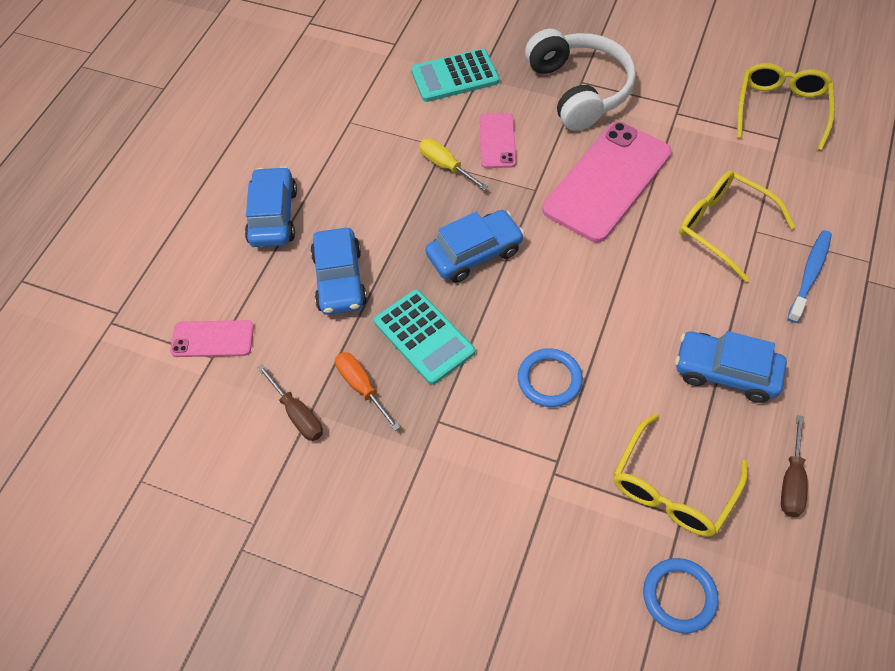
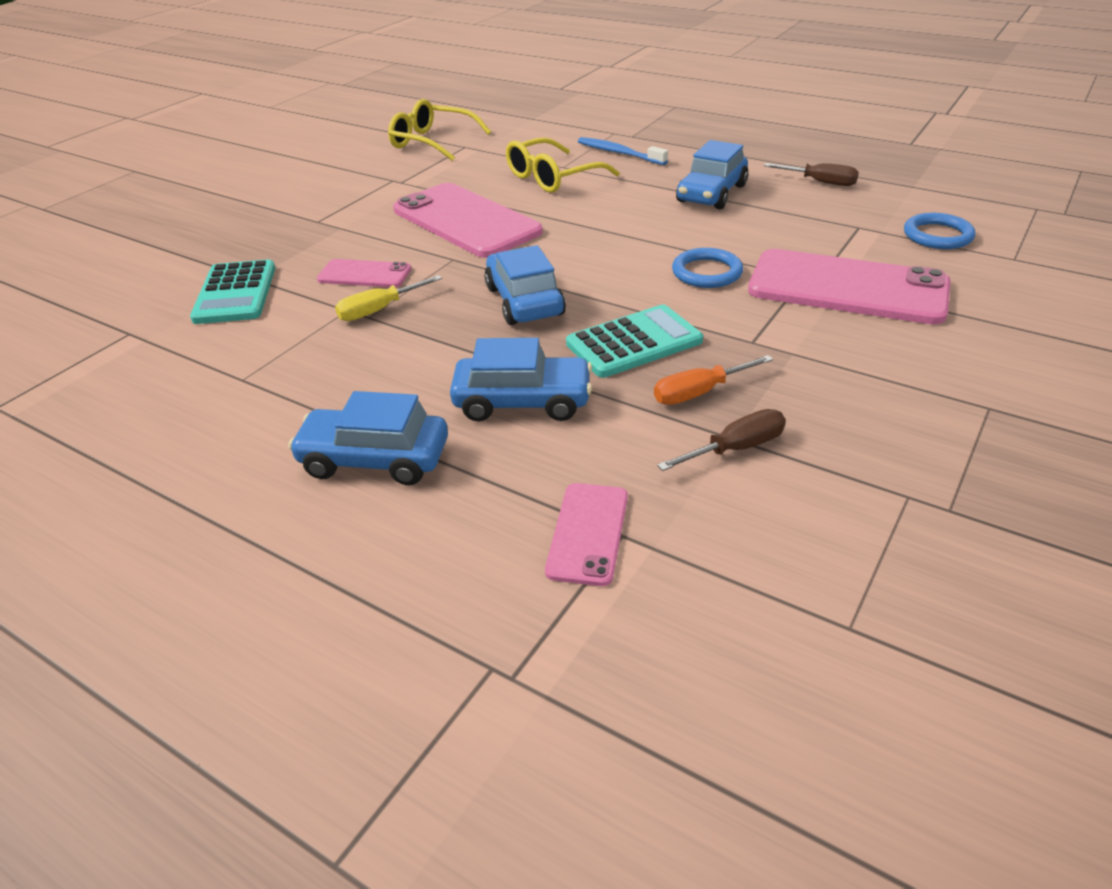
camera: 80 degrees left, 20 degrees down
white headphones [525,29,636,131] -> none
yellow glasses [614,413,748,537] -> none
none -> pink phone [748,249,951,325]

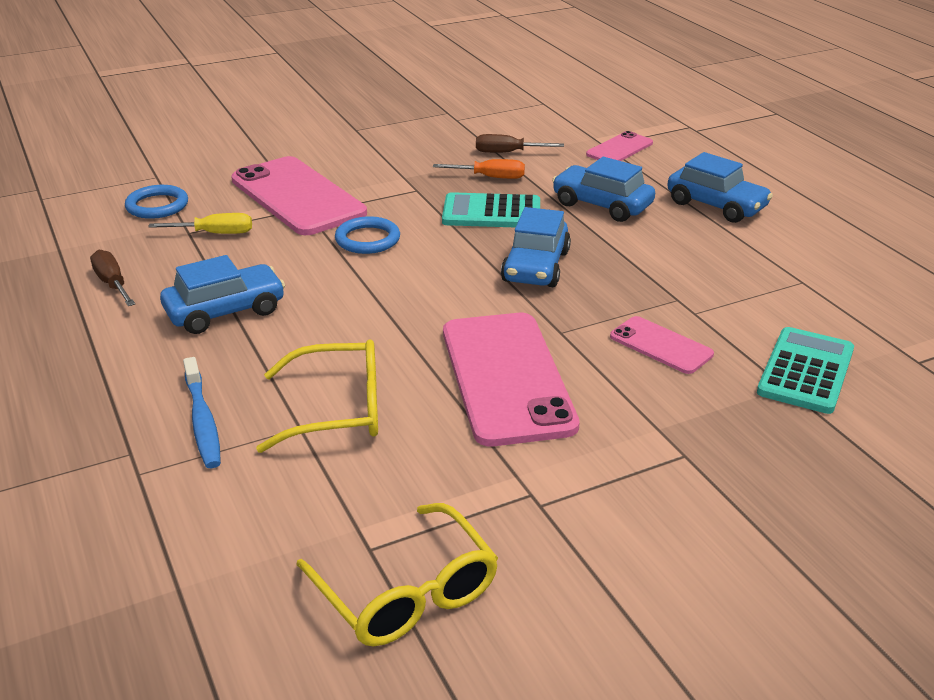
camera: 150 degrees left, 5 degrees down
yellow screwdriver [335,275,442,321] -> yellow screwdriver moved to [148,213,252,234]

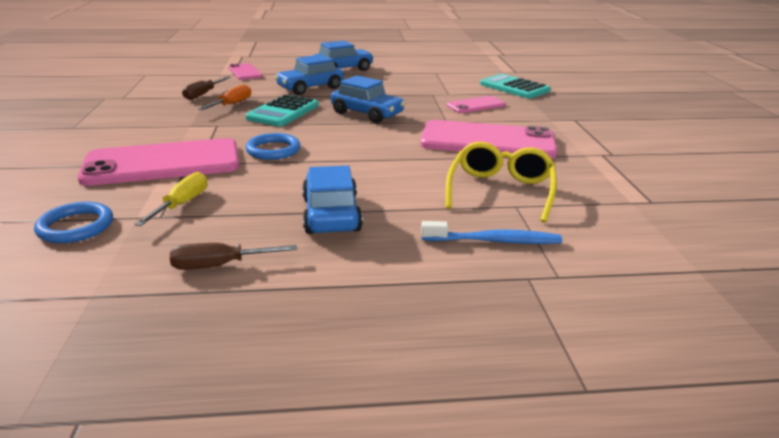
camera: 70 degrees left, 5 degrees down
yellow glasses [296,503,498,646] -> none

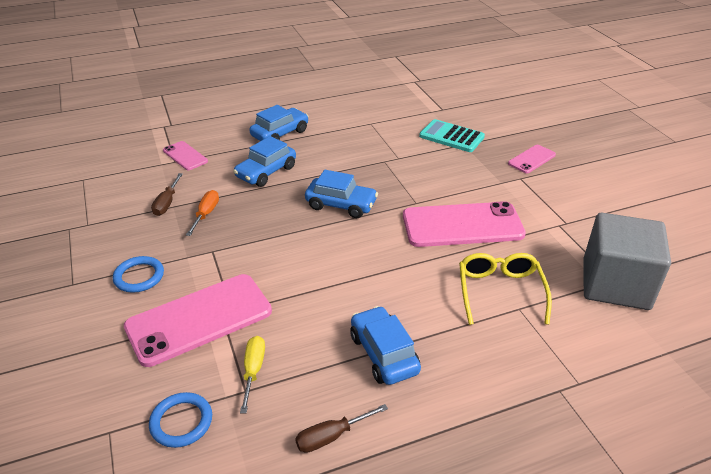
camera: 15 degrees left, 10 degrees up
blue ring [245,133,300,160] -> blue ring moved to [113,256,164,293]
turquoise calculator [246,95,319,126] -> none
blue toothbrush [421,221,562,244] -> none
pink phone [446,96,506,113] -> pink phone moved to [508,145,556,173]
none -> grey cube [583,213,671,310]

